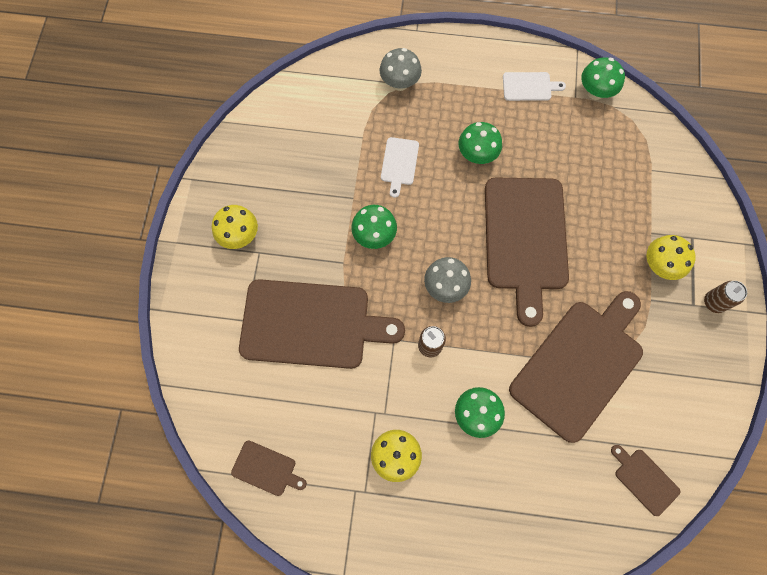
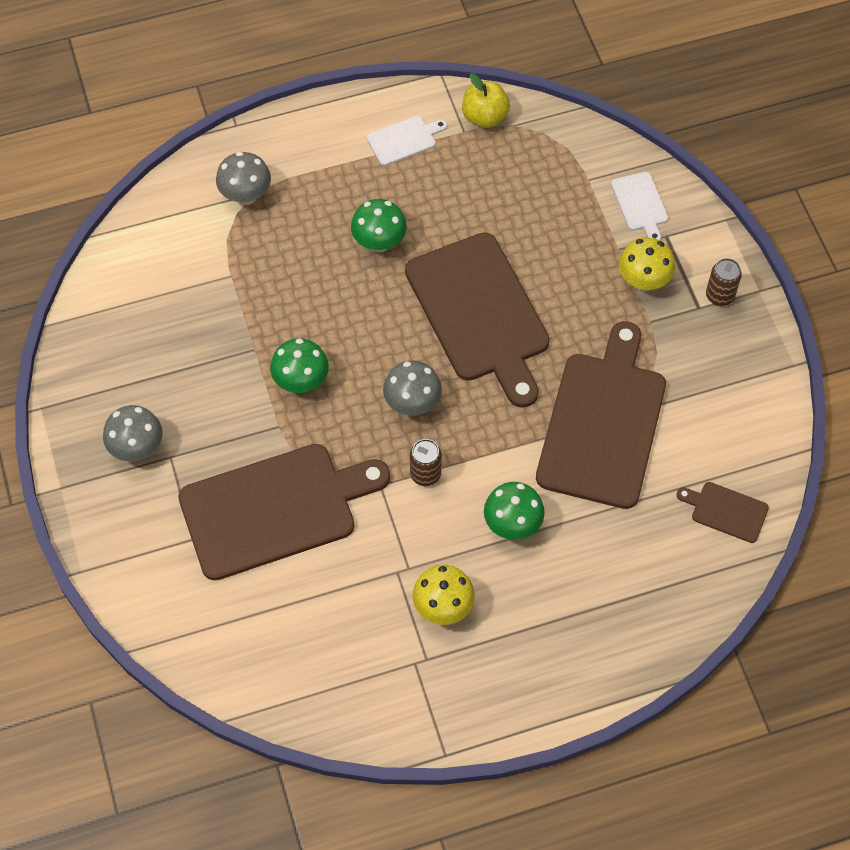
camera: 25 degrees left, 10 degrees down
yellow mushroom [212,205,258,249] -> grey mushroom [103,405,163,461]
brown cutting board [231,440,307,496] -> none
white cutting board [381,137,419,198] -> white cutting board moved to [611,172,668,241]
green mushroom [581,57,625,100] -> yellow apple [462,73,510,128]

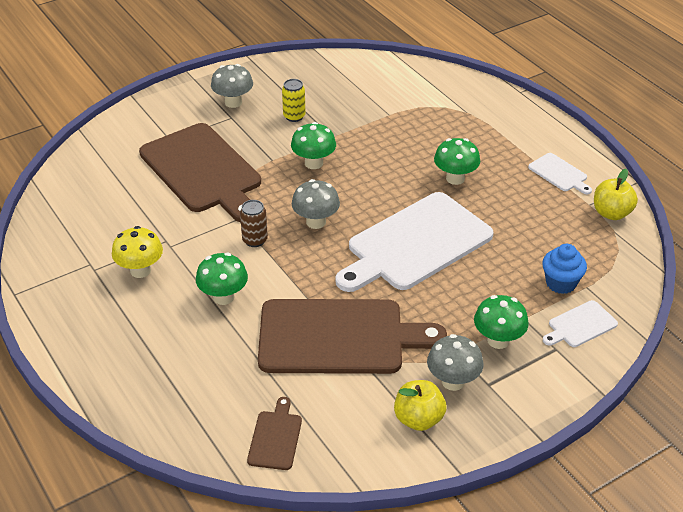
camera: 75 degrees right, 20 degrees down
grey mushroom [216,152,271,205] -> grey mushroom moved to [427,334,484,391]
brown cutting board [405,233,550,408] -> white cutting board [335,192,494,292]
yellow mushroom [619,238,675,291] -> green mushroom [474,295,529,349]
brown can [706,258,742,306] -> none
none -> yellow can [282,79,306,122]
none -> yellow apple [394,380,446,431]
none -> blue cupcake [542,244,587,294]

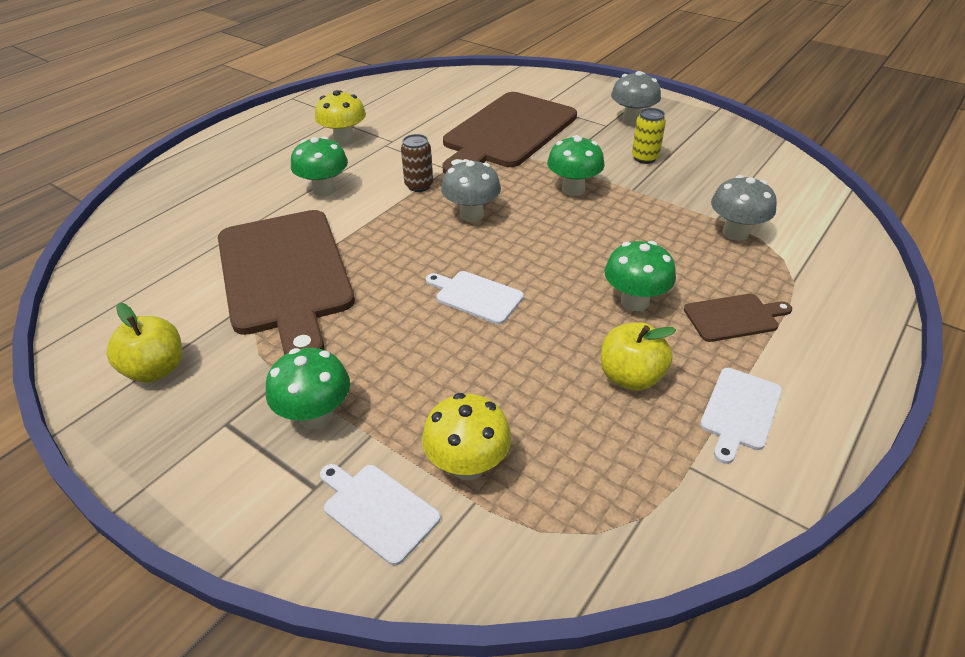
camera: 70 degrees right, 0 degrees up
brown cutting board [247,397,302,470] -> brown cutting board moved to [684,294,792,342]
white cutting board [335,192,494,292] -> white cutting board [426,271,524,324], size x0.43
grey mushroom [427,334,484,391] -> grey mushroom moved to [711,175,777,241]
blue cupcake [542,244,587,294] -> yellow mushroom [422,393,511,480]
yellow apple [594,169,638,220] -> yellow apple moved to [601,322,676,391]

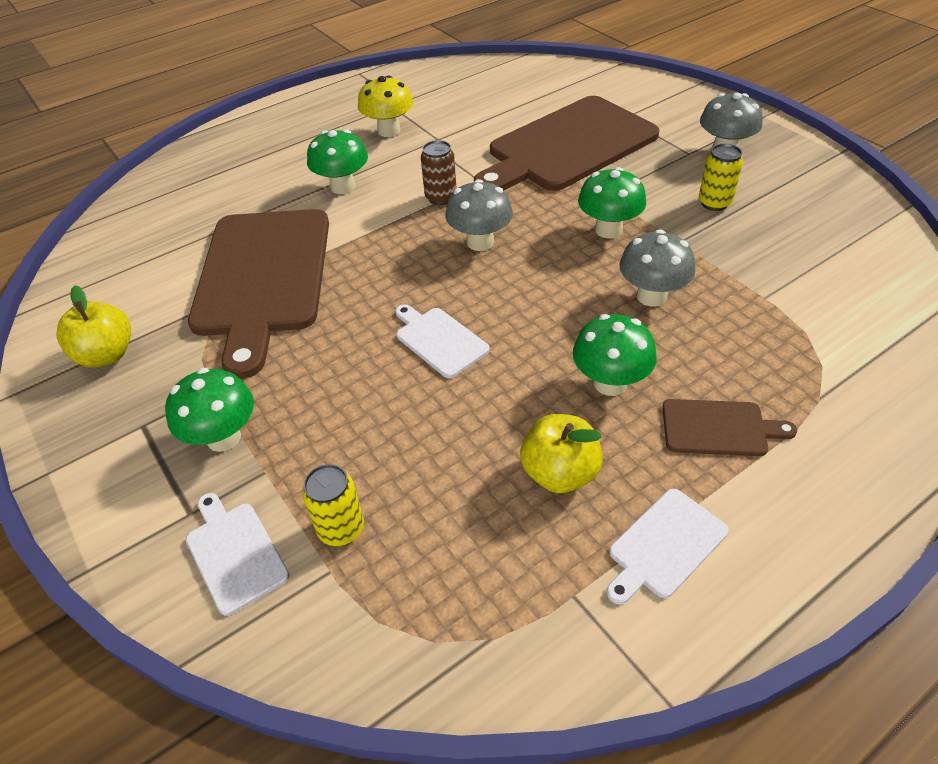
camera: 20 degrees right, 5 degrees up
yellow mushroom [422,393,511,480] -> yellow can [302,464,364,546]
grey mushroom [711,175,777,241] -> grey mushroom moved to [619,229,695,307]

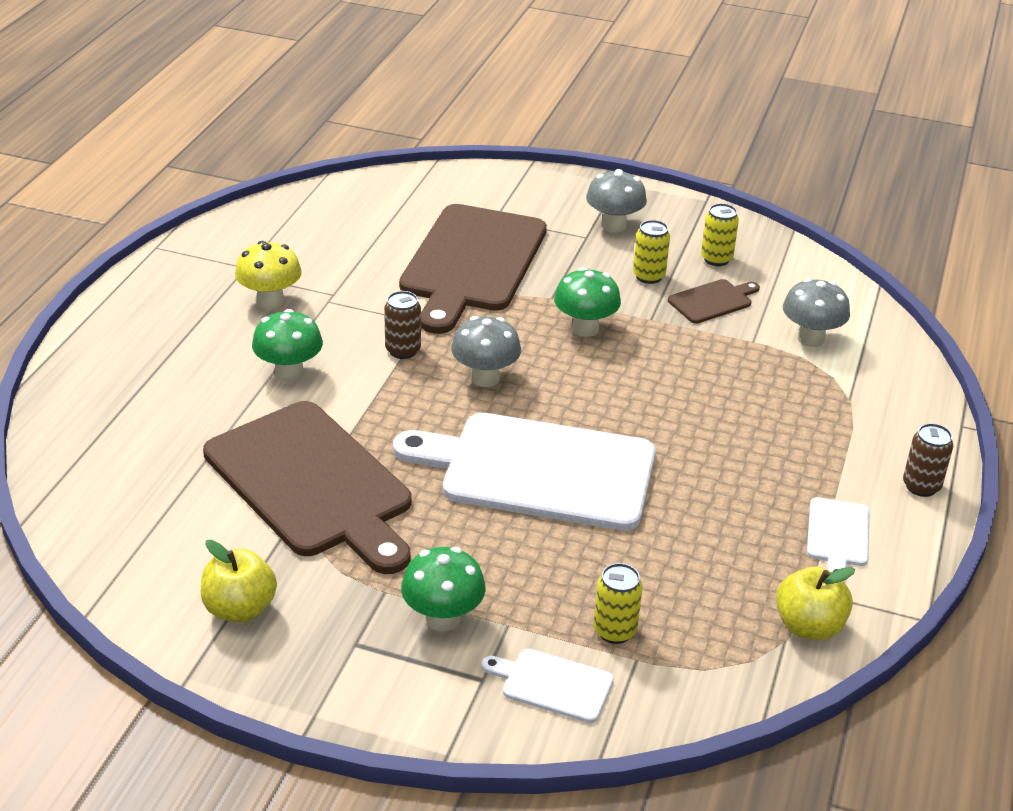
camera: 40 degrees left, 10 degrees down
white cutting board [395,304,490,378] -> white cutting board [393,413,656,531], size x2.31
yellow apple [520,414,603,493] -> yellow apple moved to [776,566,855,640]
green mushroom [573,314,657,396] -> none
grey mushroom [619,229,695,307] -> grey mushroom moved to [783,278,850,347]
brown cutting board [662,399,797,456] -> brown cutting board moved to [668,279,760,324]
none -> yellow can [701,203,739,266]
none -> brown can [903,423,953,497]

